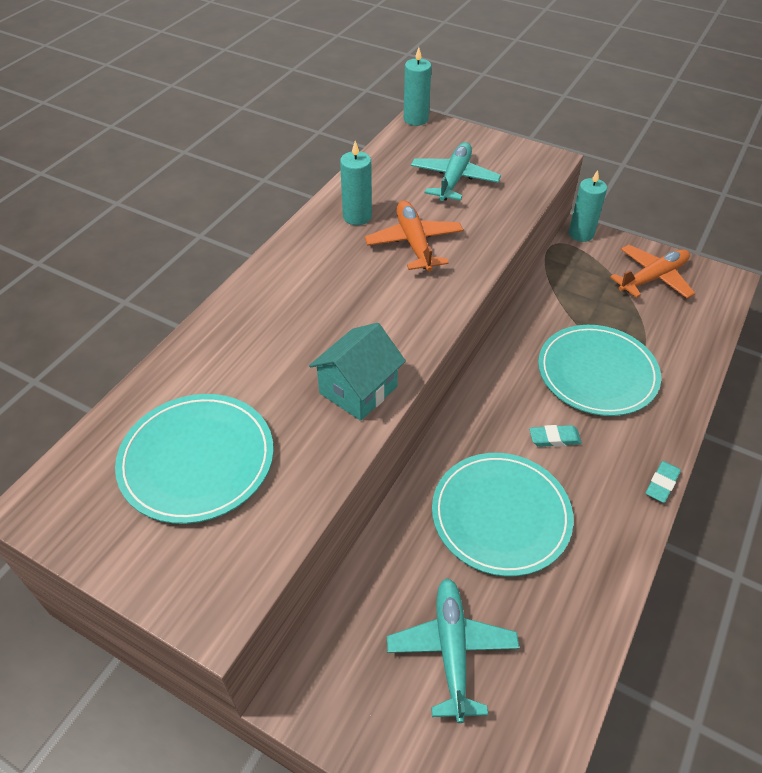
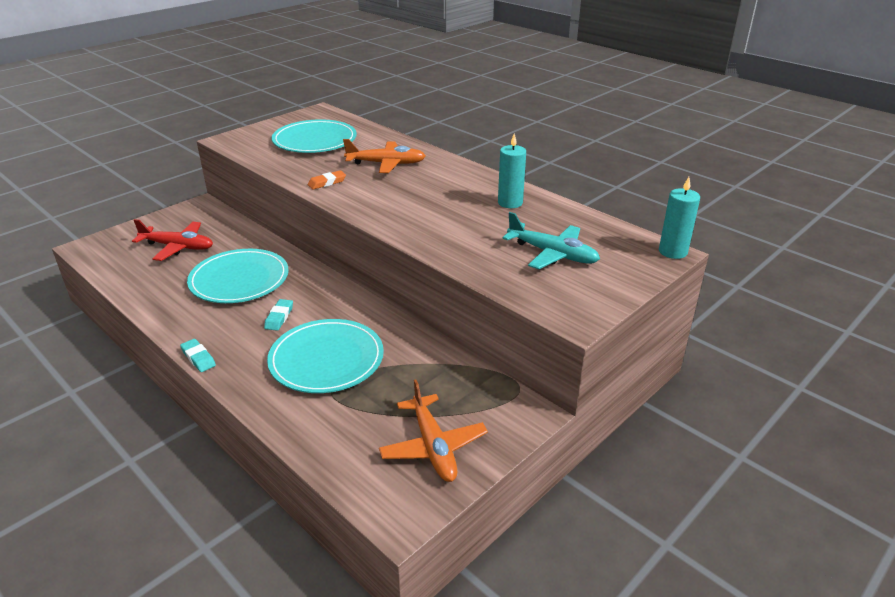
camera: 105 degrees right, 15 degrees down
turquoise house [309,323,406,421] -> orange eraser [308,170,346,190]
orange plane [365,200,463,272] -> orange plane moved to [343,139,426,173]
turquoise plane [387,578,519,723] -> red plane [132,219,213,261]
turquoise candle [569,170,607,242] -> none

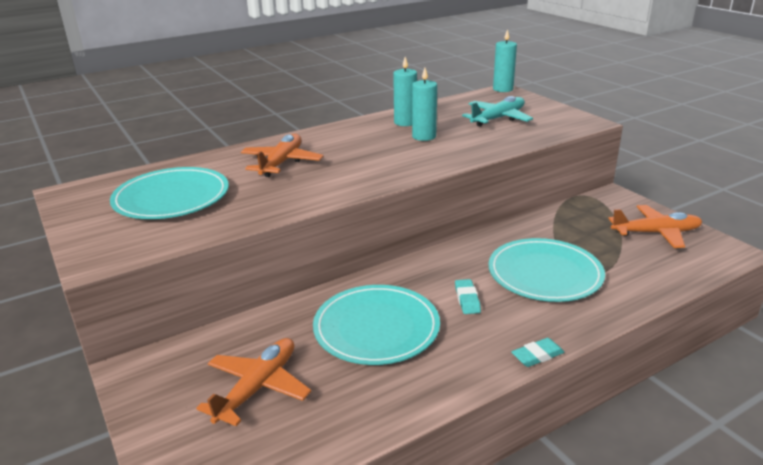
camera: 75 degrees left, 5 degrees down
red plane [132,219,213,261] -> orange plane [196,338,311,426]
turquoise eraser [264,299,293,331] -> turquoise eraser turned 60 degrees clockwise [455,279,481,314]
orange eraser [308,170,346,190] -> none
none -> turquoise candle [412,68,437,141]

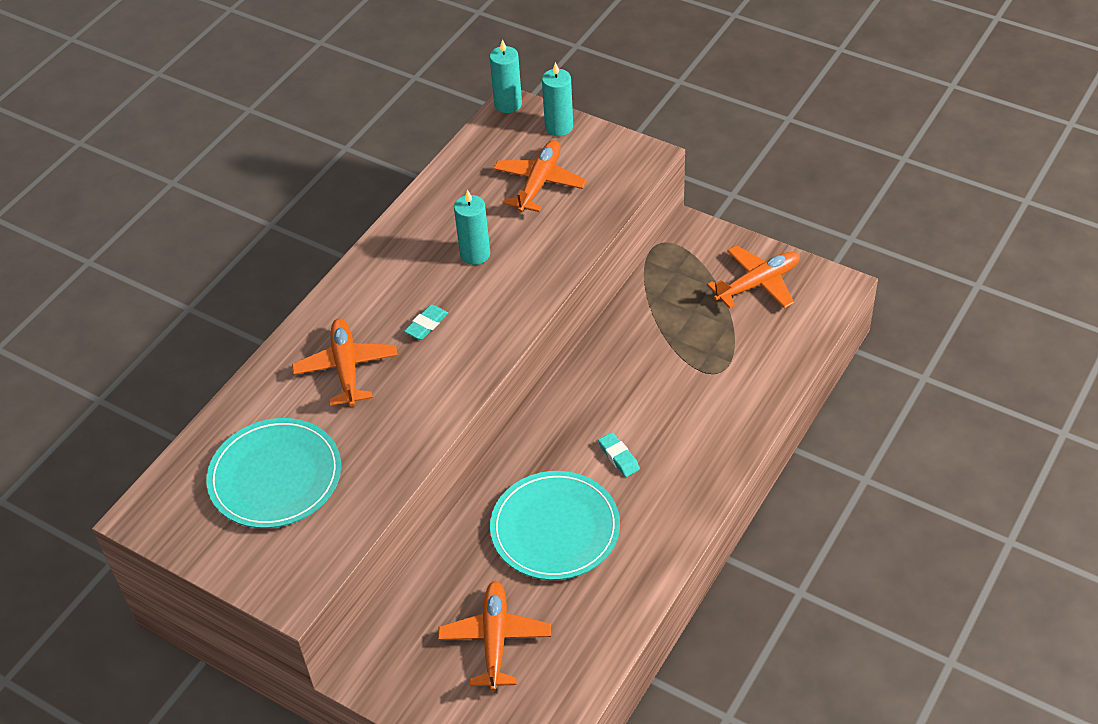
camera: 25 degrees left, 20 degrees up
turquoise candle [393,57,417,126] -> turquoise candle moved to [542,62,573,136]
turquoise plane [462,96,533,127] -> orange plane [493,140,587,213]
turquoise plate [488,238,605,302] -> none
turquoise eraser [511,338,564,367] -> turquoise eraser moved to [404,305,448,340]

